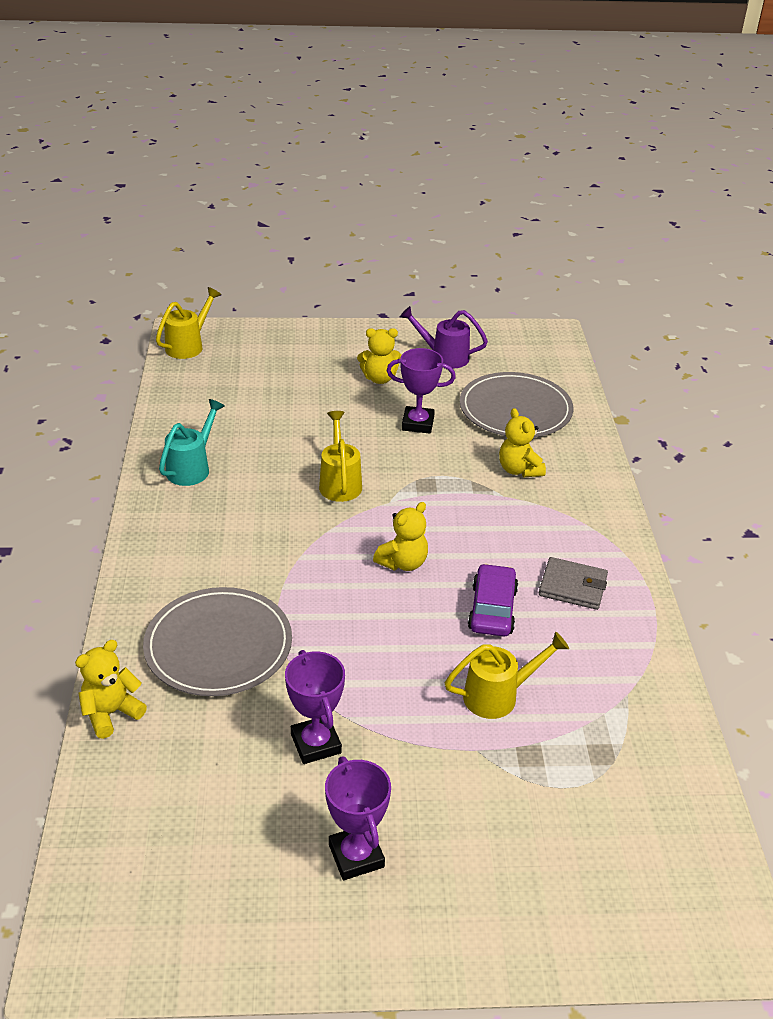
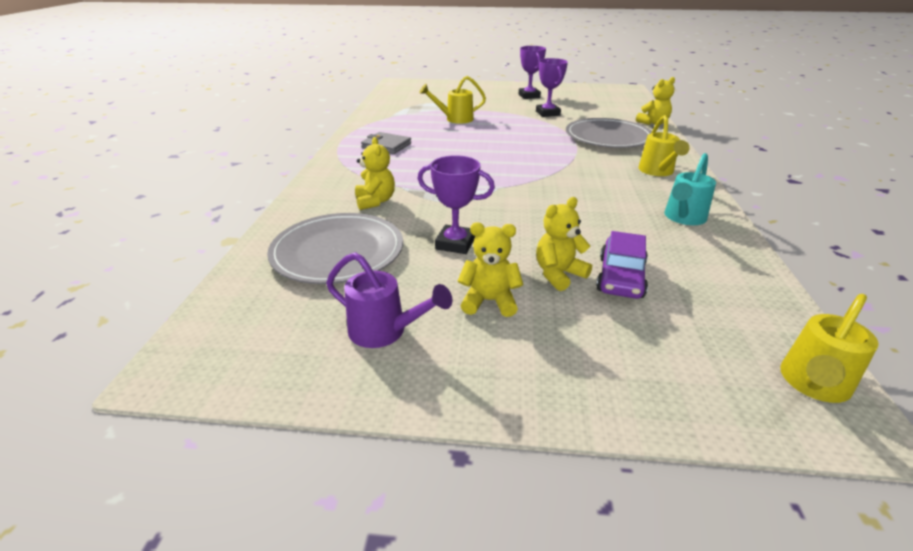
camera: 170 degrees left, 5 degrees down
yellow watering can [319,411,362,502] -> yellow watering can moved to [638,115,690,176]
yellow teddy bear [373,502,428,571] -> yellow teddy bear moved to [536,197,592,291]
purple car [468,564,518,636] -> purple car moved to [596,231,648,299]

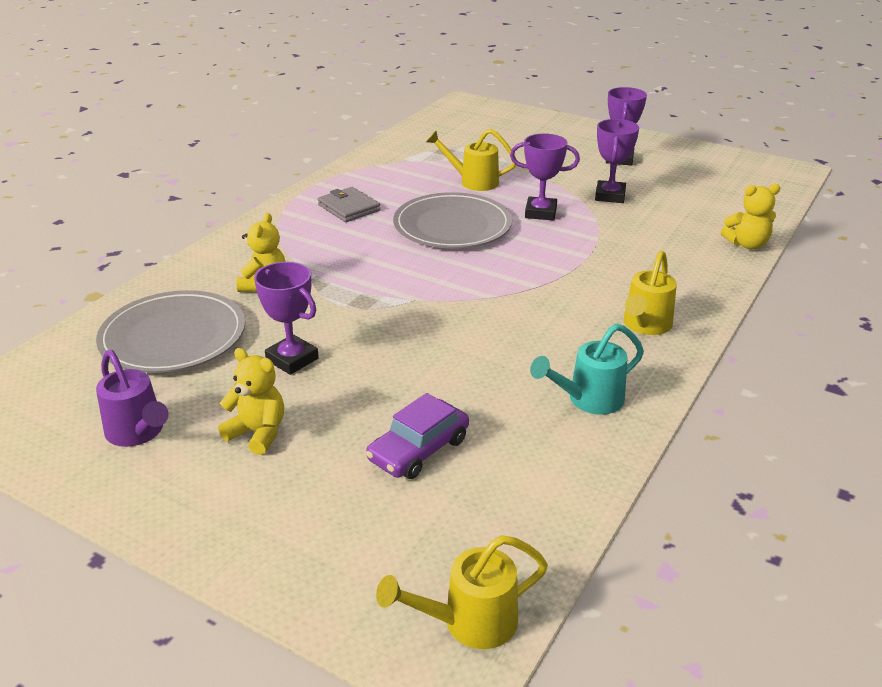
camera: 25 degrees right, 0 degrees up
yellow teddy bear [536,197,592,291] -> none
grey plate [566,118,652,148] -> grey plate moved to [393,192,512,248]
none -> purple trophy [510,133,580,220]

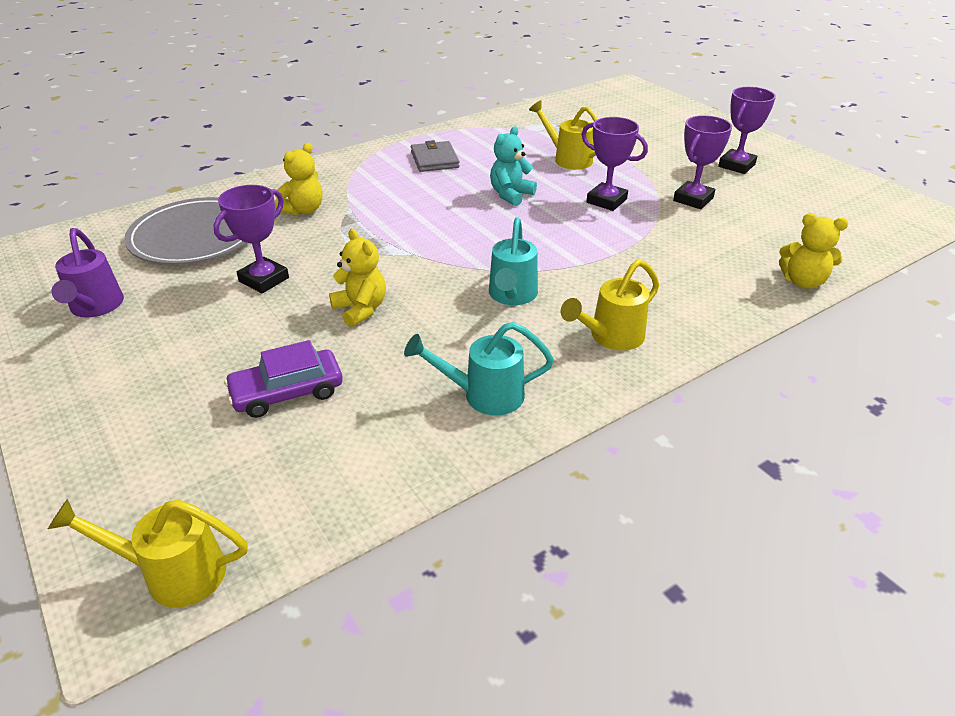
camera: 25 degrees right, 5 degrees up
yellow teddy bear [218,348,284,455] -> yellow teddy bear moved to [329,228,386,327]
purple trophy [254,262,319,375] -> purple trophy turned 60 degrees clockwise [213,185,289,293]
grey plate [393,192,512,248] -> turquoise teddy bear [490,126,537,206]
none -> turquoise watering can [489,217,538,305]

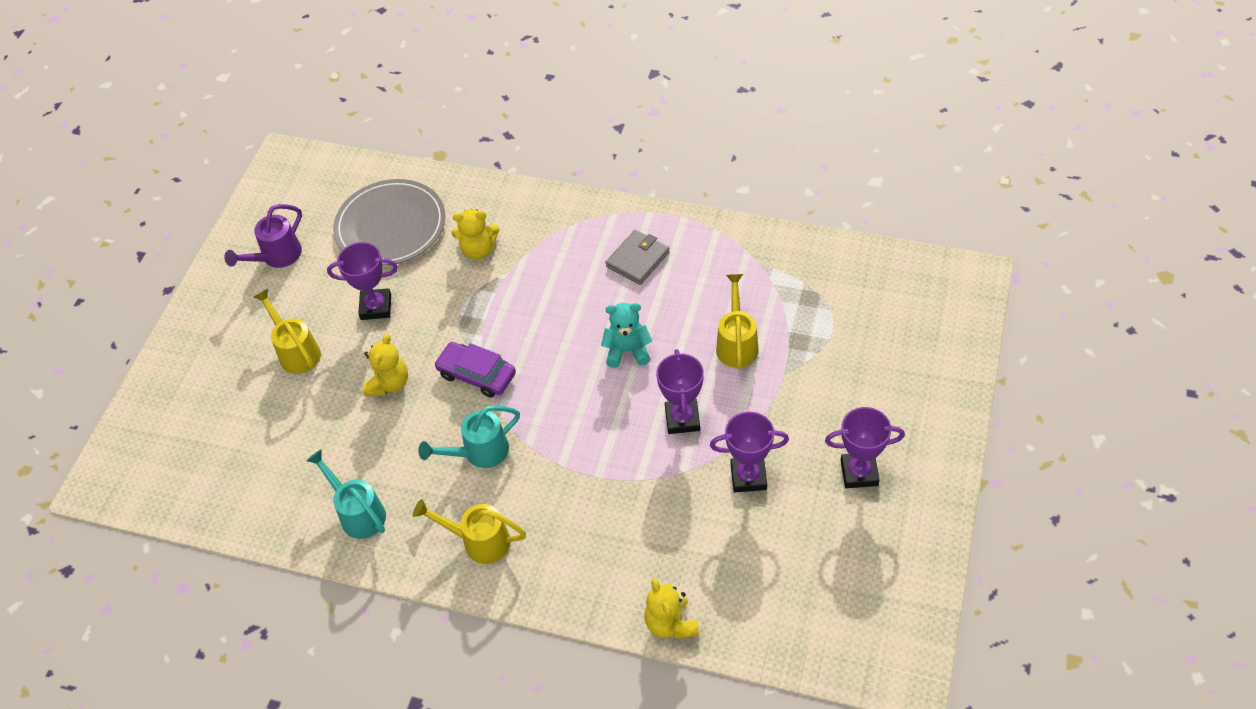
camera: 55 degrees right, 15 degrees up
yellow watering can [48,499,248,608] -> yellow watering can moved to [253,289,321,374]
purple car [224,340,343,418] -> purple car moved to [434,342,516,398]

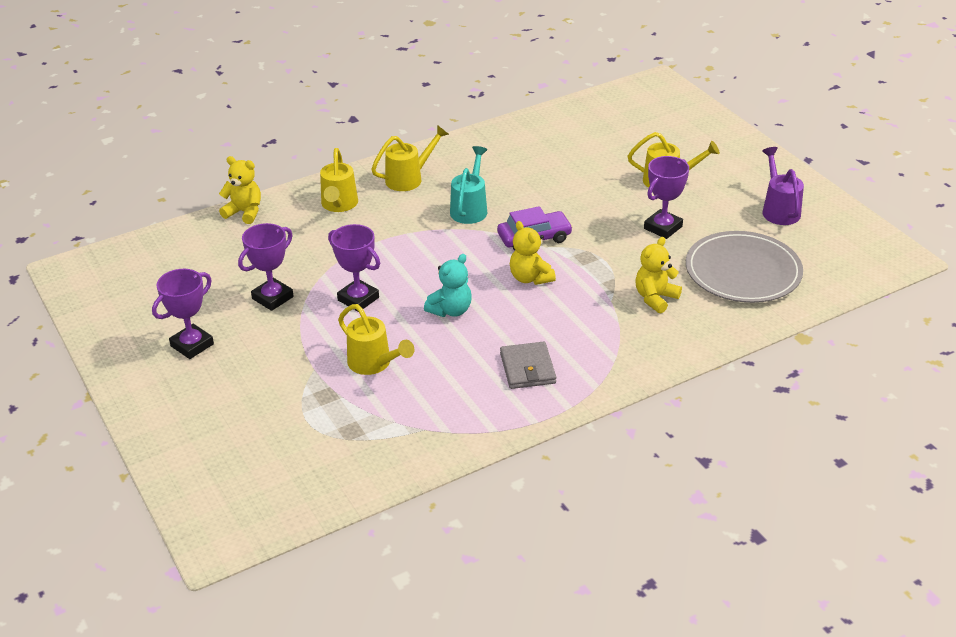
camera: 130 degrees right, 15 degrees down
turquoise watering can [306,449,386,539] -> none
yellow teddy bear [363,334,408,396] -> yellow teddy bear moved to [510,221,556,285]
none -> yellow watering can [320,148,358,212]

